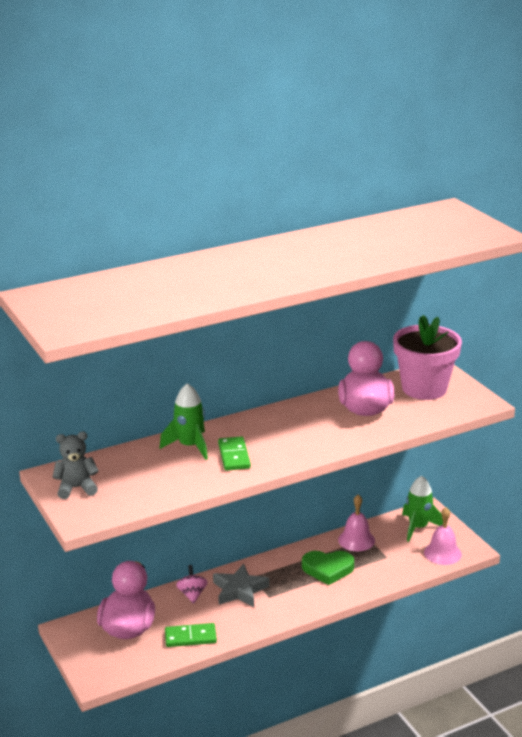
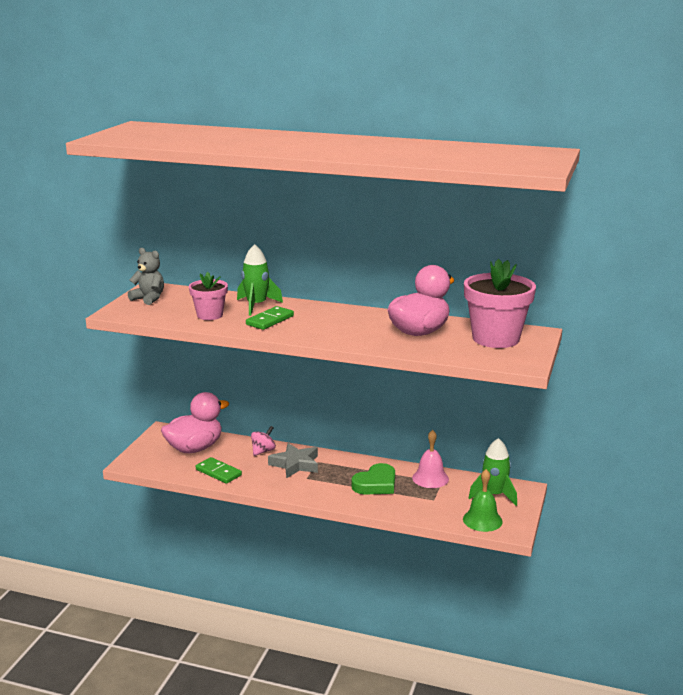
camera: 45 degrees right, 5 degrees down
green heart [302,551,354,585] -> green heart turned 90 degrees counterclockwise [351,463,395,494]
pink bell [424,507,462,565] -> green bell [463,469,503,532]
none -> pink flower pot [189,272,228,320]

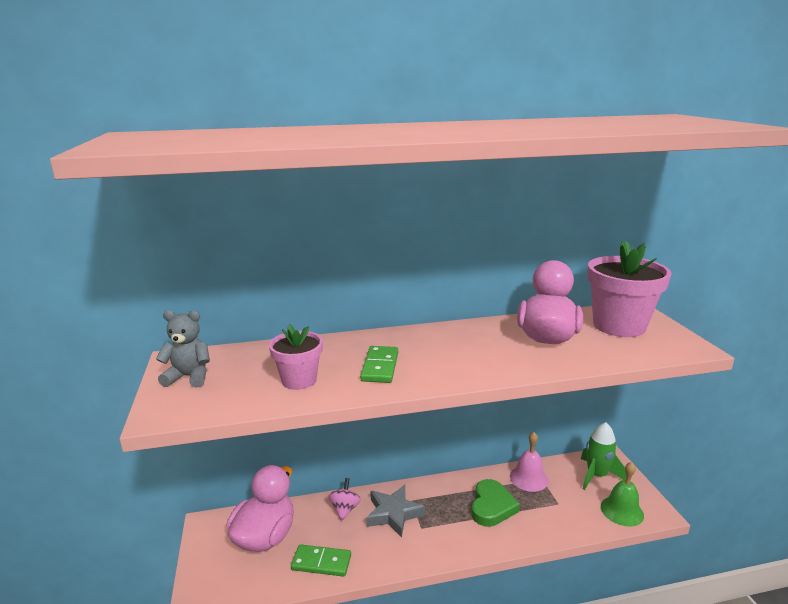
camera: 30 degrees left, 0 degrees up
green rocket [237,244,283,316] -> none

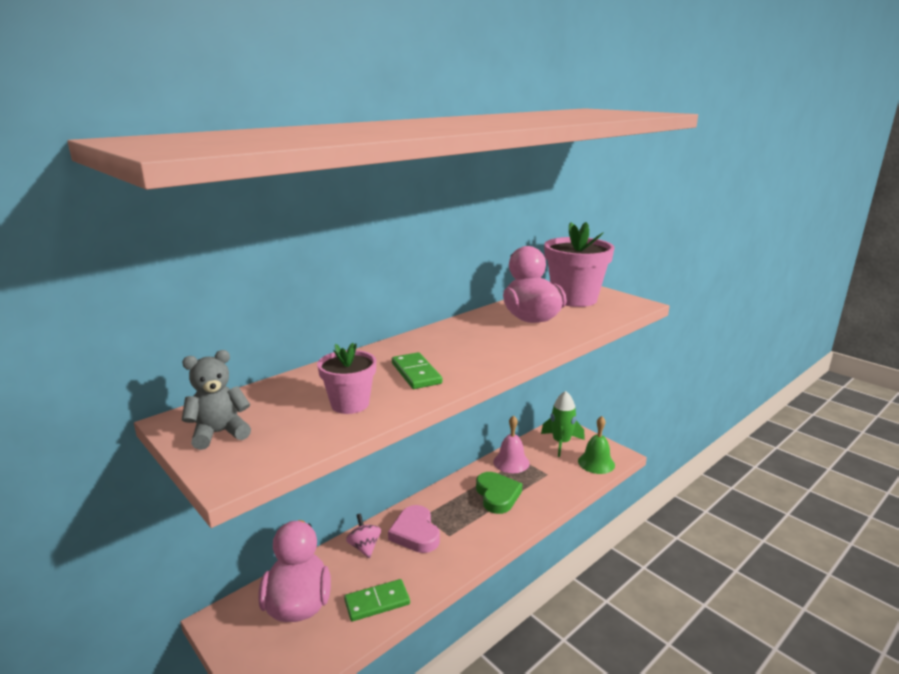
camera: 30 degrees left, 0 degrees up
grey star [366,485,425,538] -> pink heart [388,505,440,553]

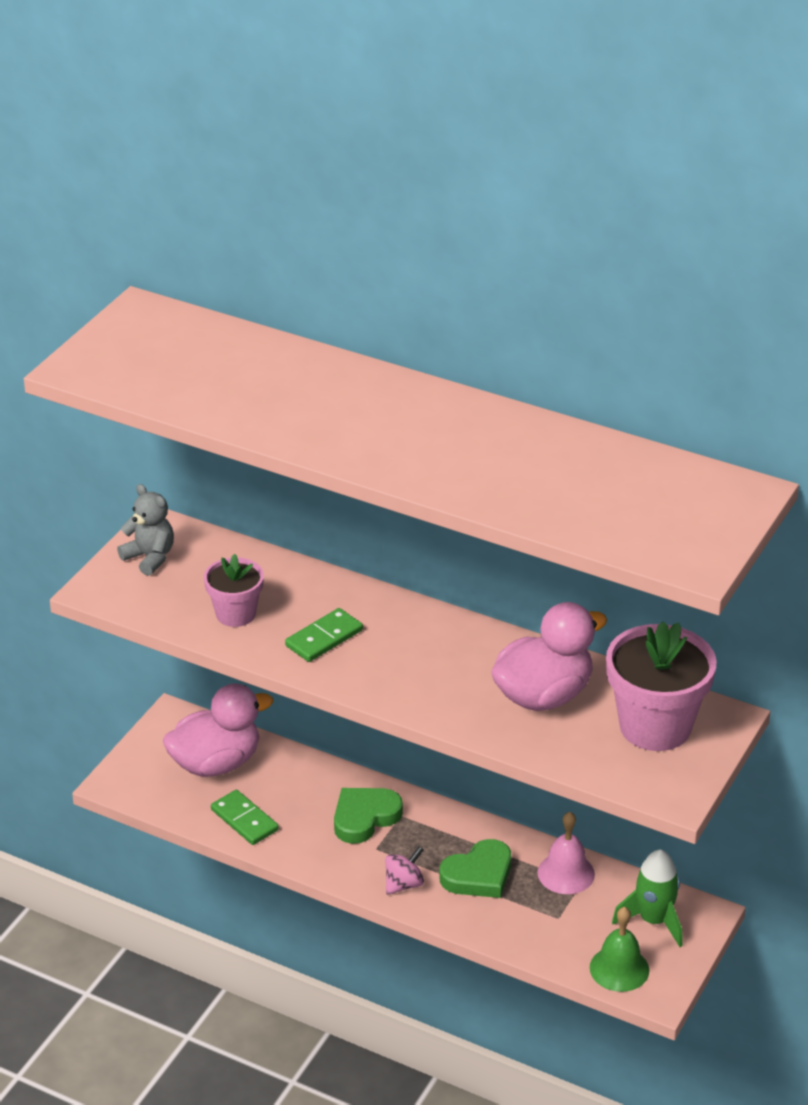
camera: 70 degrees right, 15 degrees up
pink spinning top [346,514,381,558] -> pink spinning top moved to [385,846,424,895]
pink heart [388,505,440,553] -> green heart [334,788,403,844]

